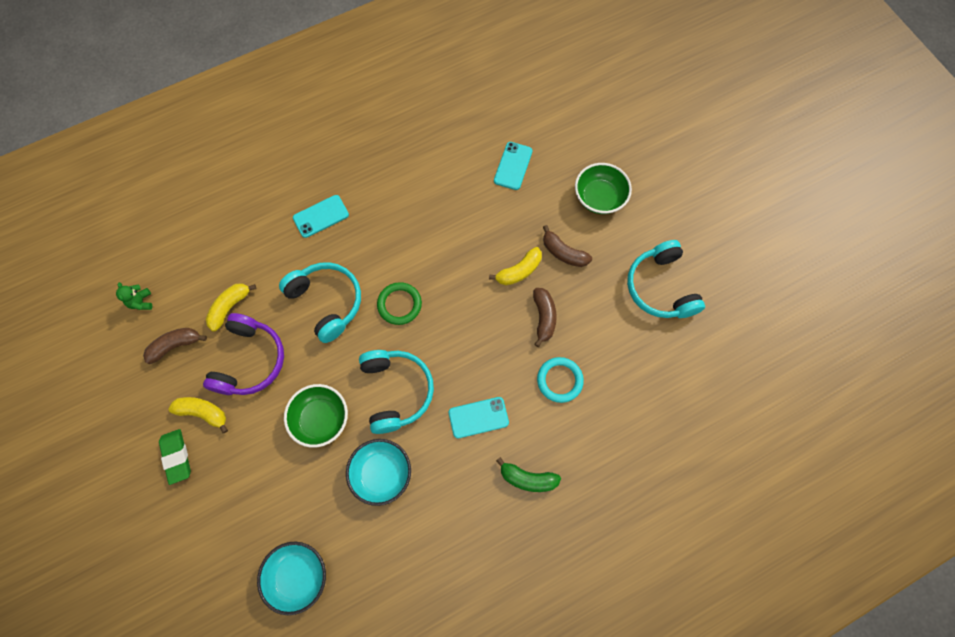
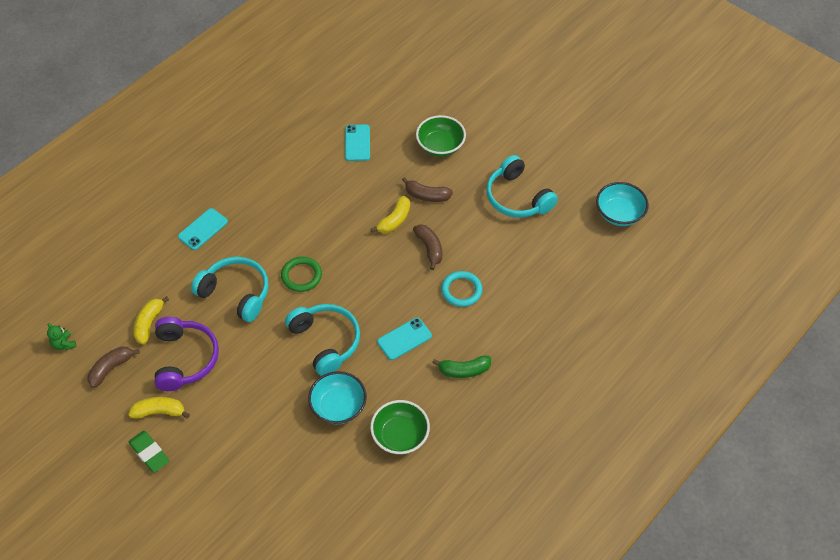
camera: 20 degrees left, 15 degrees down
turquoise bowl [257,542,326,615] -> turquoise bowl moved to [596,182,649,226]
green bowl [284,384,348,448] -> green bowl moved to [370,400,430,455]

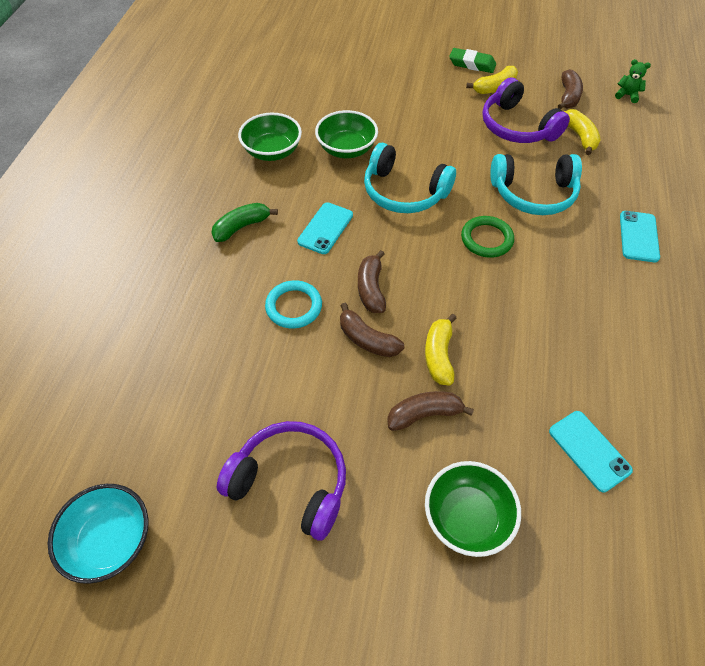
camera: 150 degrees right, 0 degrees up
turquoise bowl [308,371,367,425] -> green bowl [315,110,378,158]
turquoise headphones [486,155,558,218] -> purple headphones [217,421,346,541]
none -> brown banana [358,250,386,313]

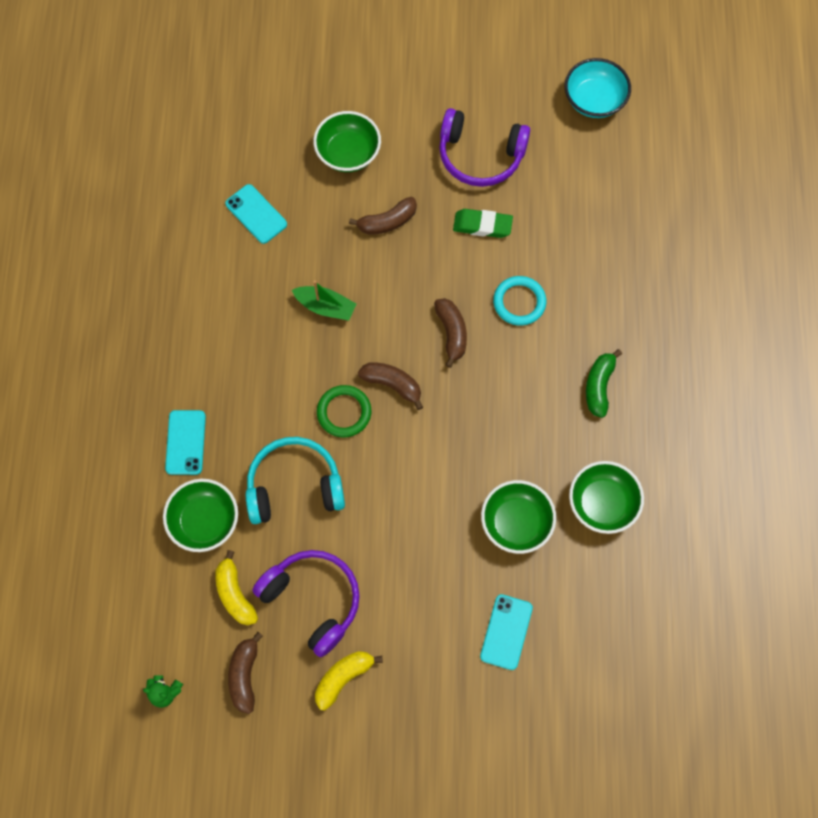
camera: 170 degrees right, 15 degrees up
green banana [211,203,278,242] -> green banana turned 150 degrees clockwise [586,349,622,418]
turquoise phone [297,202,353,254] -> turquoise phone moved to [480,594,533,670]
brown banana [340,303,404,357] -> brown banana moved to [358,362,423,410]
turquoise headphones [364,143,456,213] -> none
yellow banana [425,314,457,386] -> none
green eraser [449,48,496,73] -> green eraser moved to [453,209,513,238]
none -> green bowl [163,479,238,552]
none -> green boat [292,280,356,320]

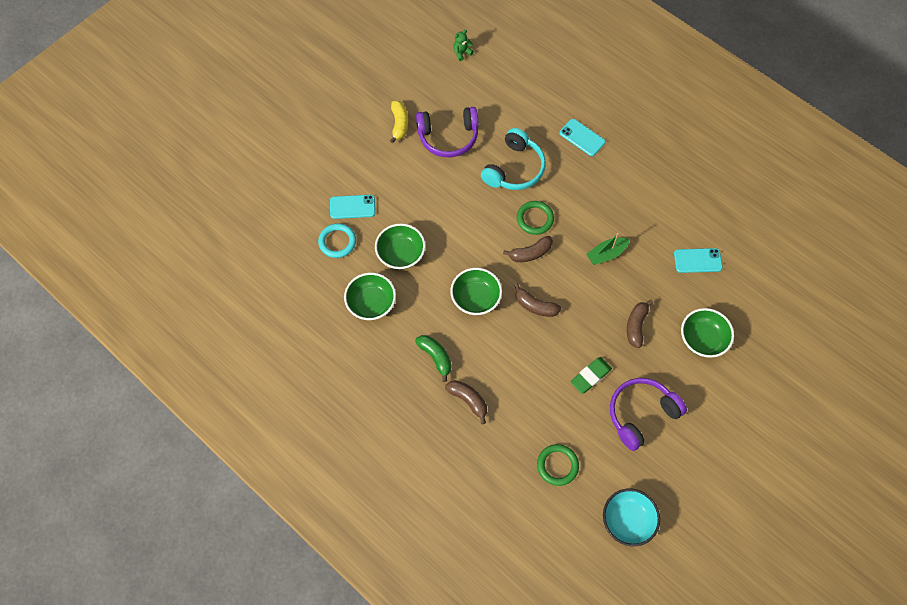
camera: 130 degrees right, 5 degrees down
green bowl [163,479,238,552] -> green bowl moved to [450,268,502,315]
yellow banana [215,550,258,625] -> none
brown banana [228,632,263,714] -> brown banana moved to [445,380,487,424]
turquoise phone [480,594,533,670] -> turquoise phone turned 60 degrees counterclockwise [330,195,375,219]
turquoise ring [493,276,546,326] -> turquoise ring moved to [318,223,356,258]
none -> green ring [537,444,579,486]

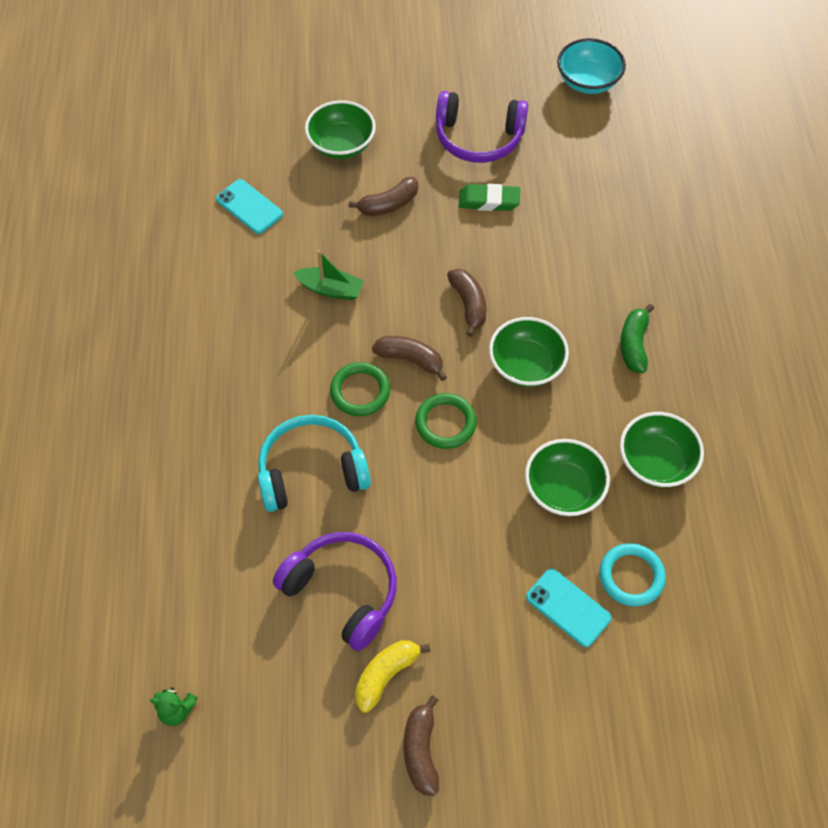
camera: 135 degrees left, 5 degrees down
brown banana [445,380,487,424] -> brown banana moved to [404,695,439,796]
green ring [537,444,579,486] -> green ring moved to [415,393,477,449]
turquoise phone [559,119,605,156] -> none

